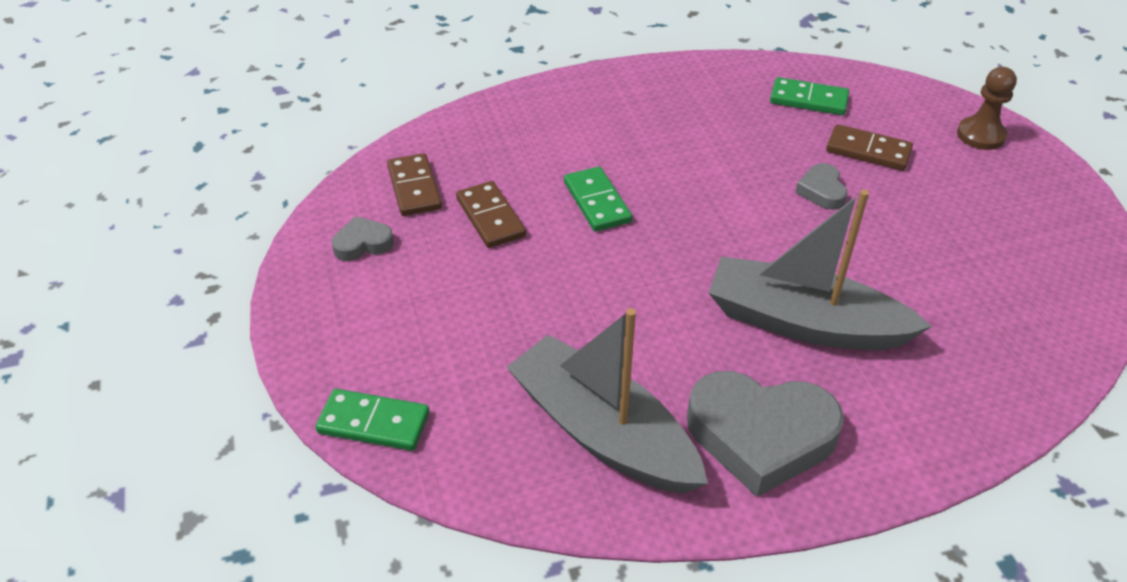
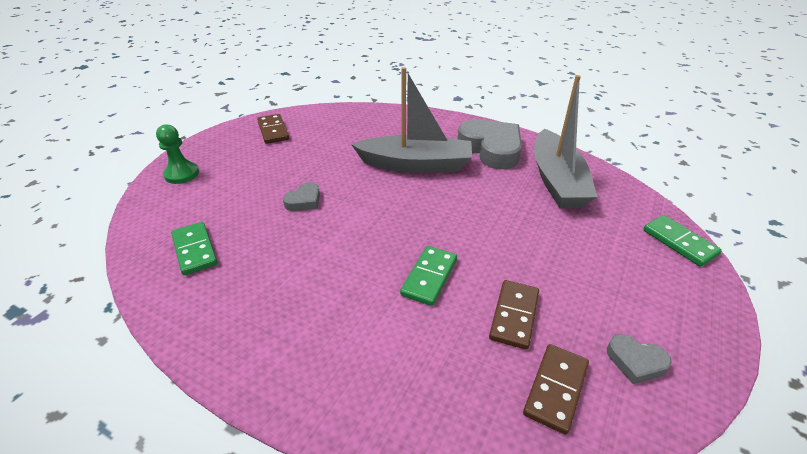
camera: 135 degrees left, 5 degrees down
grey boat [709,190,932,350] -> grey boat turned 60 degrees counterclockwise [351,67,472,173]
brown domino [826,124,913,171] -> brown domino moved to [257,114,289,144]
brown pawn [957,67,1017,150] -> green pawn [156,124,199,184]

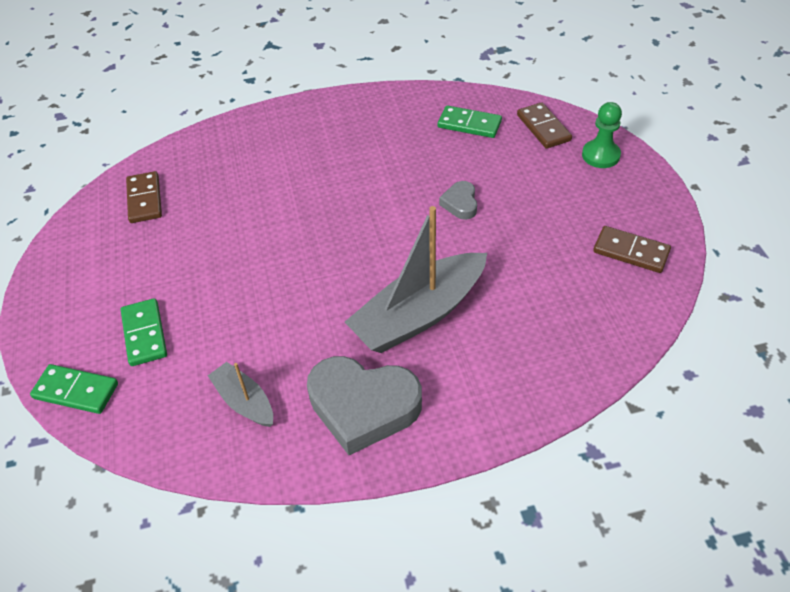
camera: 140 degrees right, 10 degrees up
green domino [400,246,457,306] -> green domino moved to [121,298,167,366]
brown domino [489,280,539,350] -> brown domino moved to [517,102,572,149]
grey boat [534,75,598,208] -> grey boat [208,362,273,427], size x0.52
grey heart [607,334,672,384] -> none

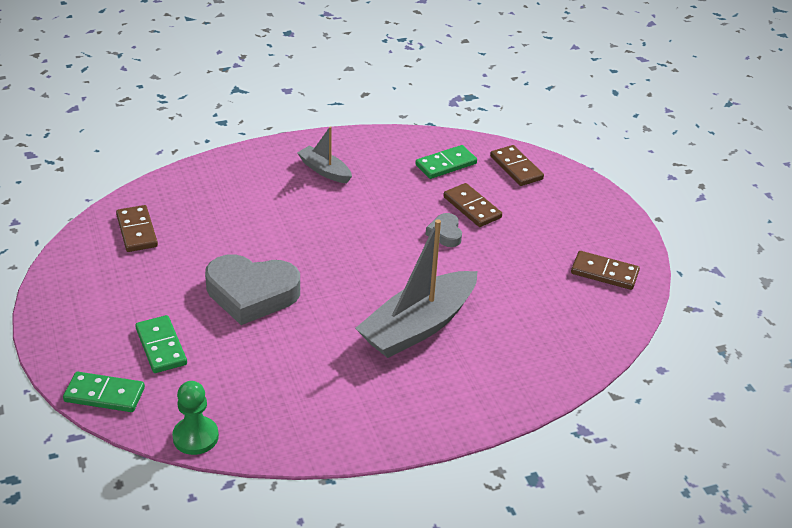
camera: 10 degrees left, 10 degrees down
grey boat [208,362,273,427] -> grey boat moved to [297,126,352,183]
grey heart [307,356,422,455] -> grey heart moved to [205,254,300,325]
green domino [438,105,502,138] -> green domino turned 45 degrees counterclockwise [415,145,477,179]
green pawn [582,102,622,168] -> green pawn moved to [172,381,219,455]
none -> brown domino [443,183,502,227]

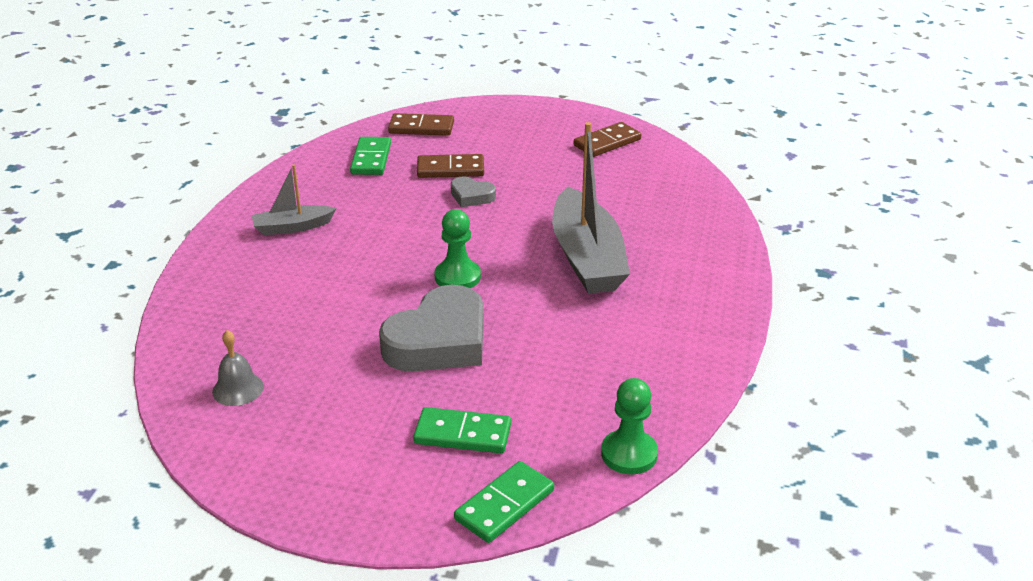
camera: 55 degrees left, 5 degrees down
brown domino [116,205,158,252] -> grey bell [212,330,264,406]
none -> green pawn [434,209,481,288]

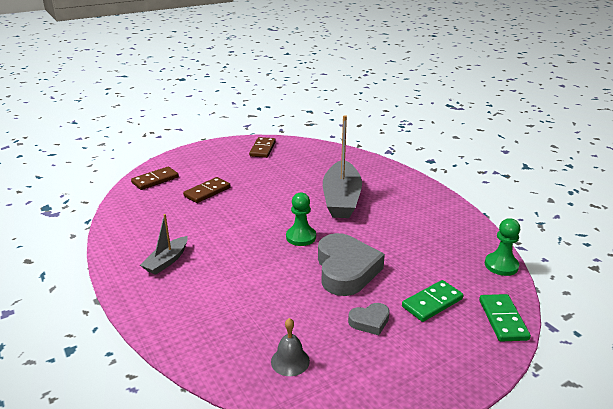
camera: 45 degrees left, 5 degrees down
green domino [350,137,391,175] -> none
grey heart [451,176,496,207] -> grey heart moved to [348,303,390,335]
grey boat [552,122,630,294] -> grey boat turned 60 degrees clockwise [323,115,362,218]

